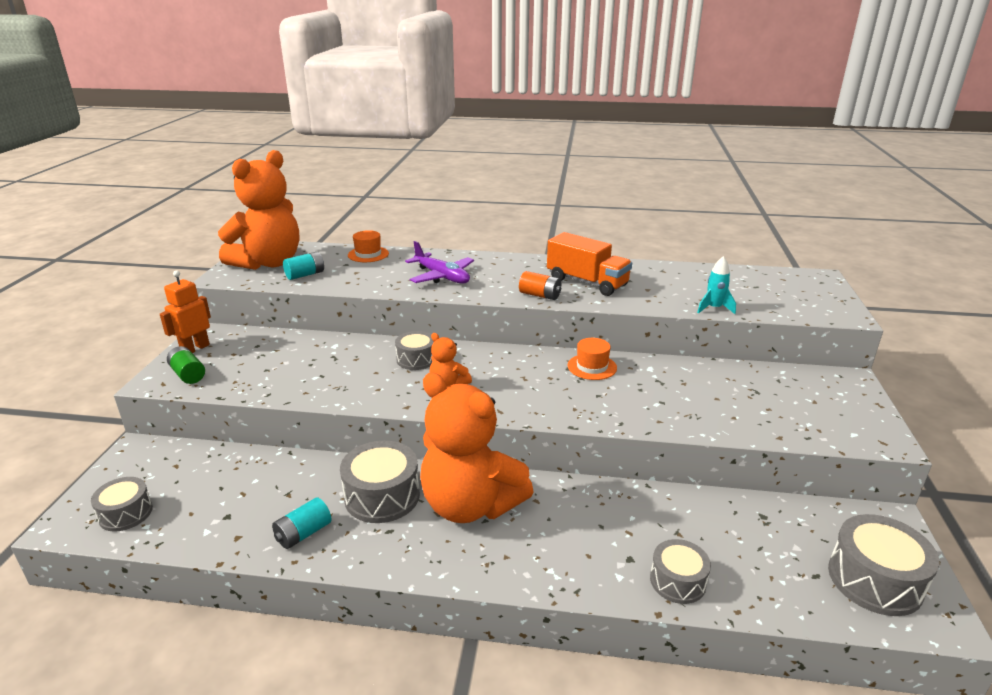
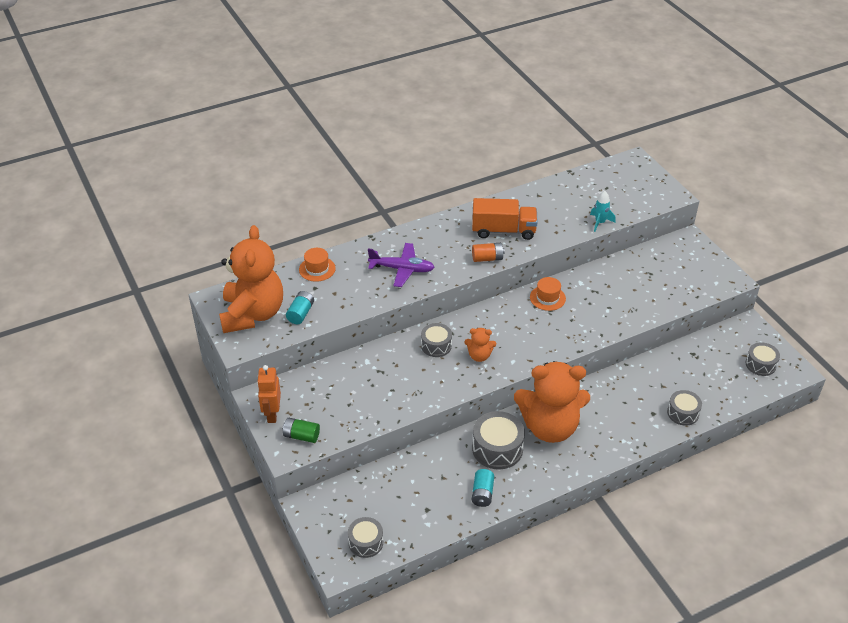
camera: 35 degrees left, 15 degrees up
grey drum [828,514,940,616] -> grey drum [746,342,780,376], size x0.64

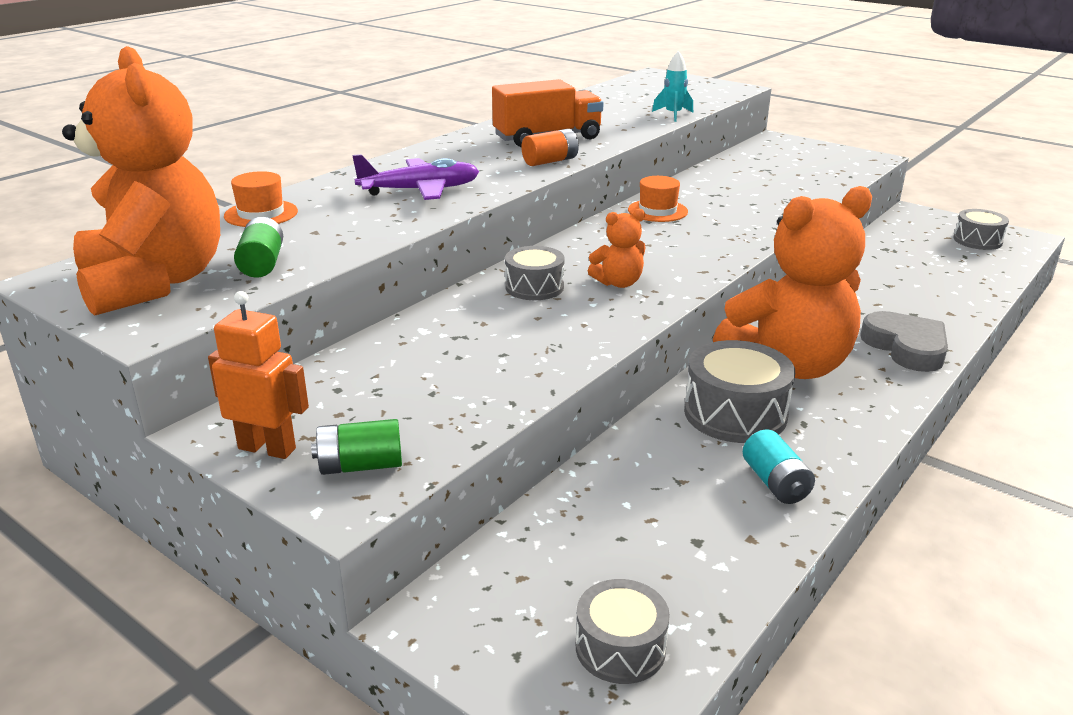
camera: 25 degrees left, 15 degrees down
orange robot [257,365,281,423] -> orange robot turned 135 degrees clockwise [208,291,309,459]
turquoise battery [286,291,314,324] -> green battery [234,217,283,278]
grey drum [667,390,702,426] -> none
none -> grey heart [860,311,948,372]

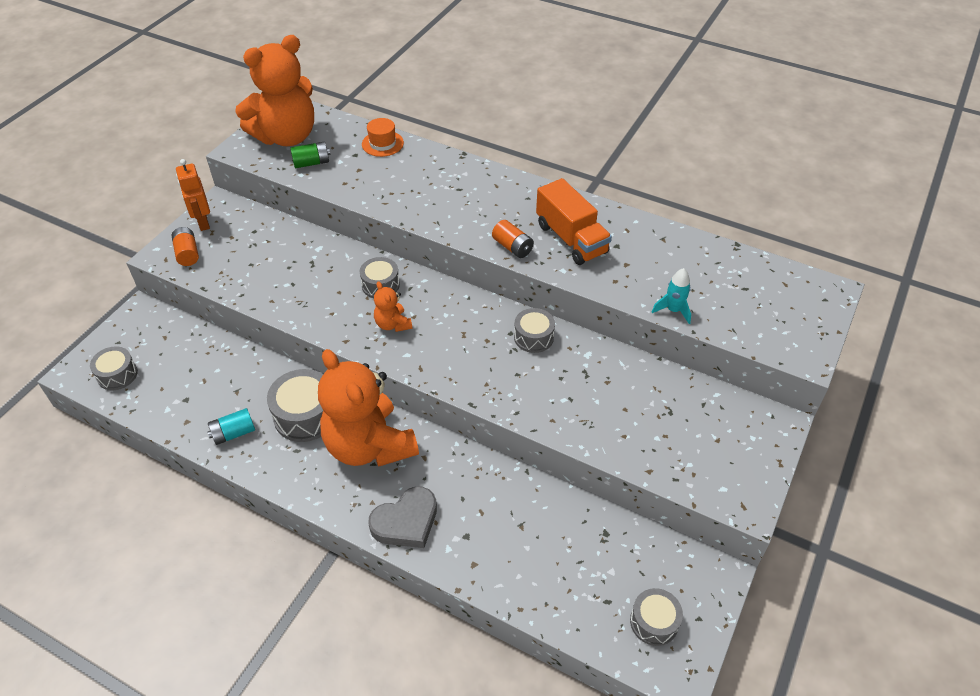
camera: 80 degrees right, 20 degrees up
orange robot [208,291,309,459] -> orange robot turned 150 degrees clockwise [176,159,210,231]
green battery [311,419,402,475] -> orange battery [172,227,199,266]
purple plane [352,154,479,200] -> none
orange hat [628,176,688,222] -> grey drum [514,308,555,353]

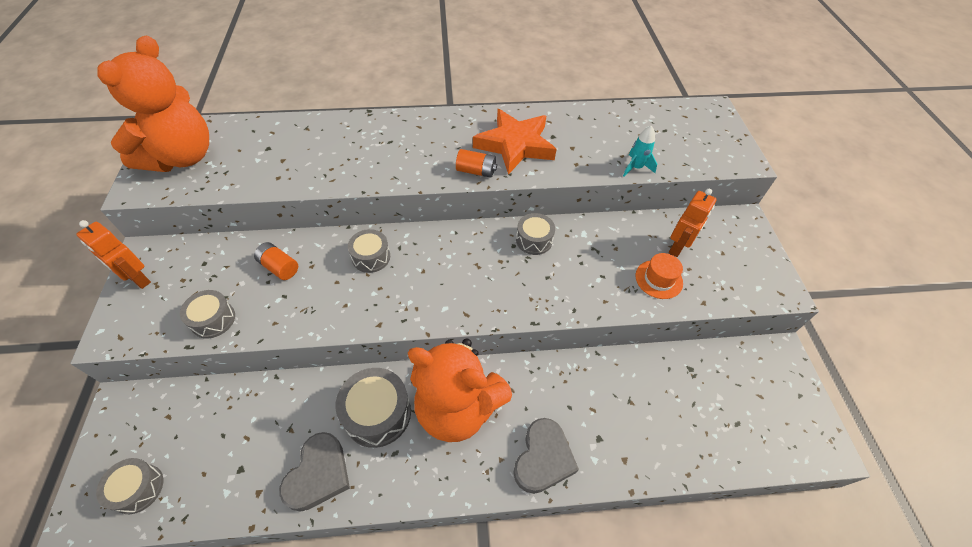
camera: 35 degrees left, 5 degrees up
orange battery [172,227,199,266] -> orange battery moved to [254,242,298,280]
turquoise battery [207,408,255,445] -> grey heart [279,432,350,512]
green battery [290,142,330,168] -> none
orange hat [362,118,404,157] -> orange hat moved to [636,253,683,299]
orange teddy bear [374,281,412,332] -> none
orange truck [536,178,612,265] -> orange star [473,109,557,175]
grey drum [630,588,683,646] -> grey drum moved to [180,290,235,339]
none -> orange robot [669,189,717,257]

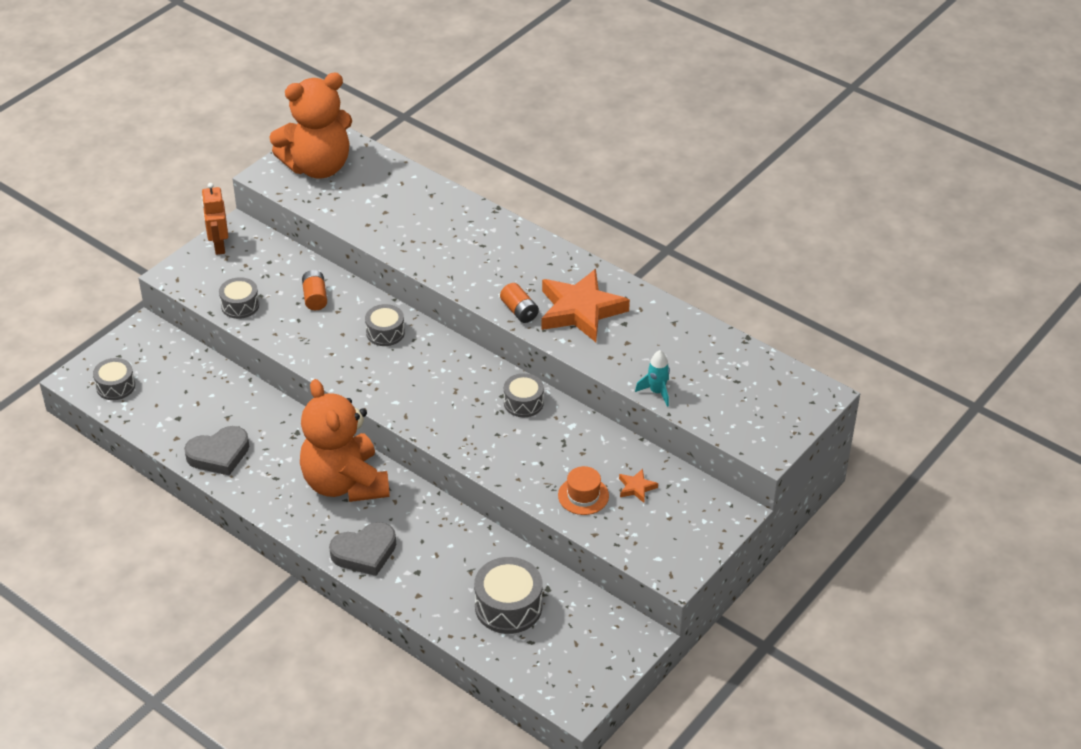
camera: 45 degrees right, 10 degrees down
grey drum [336,368,411,448] -> grey drum moved to [474,557,542,634]
orange robot [669,189,717,257] -> orange star [619,468,658,503]

